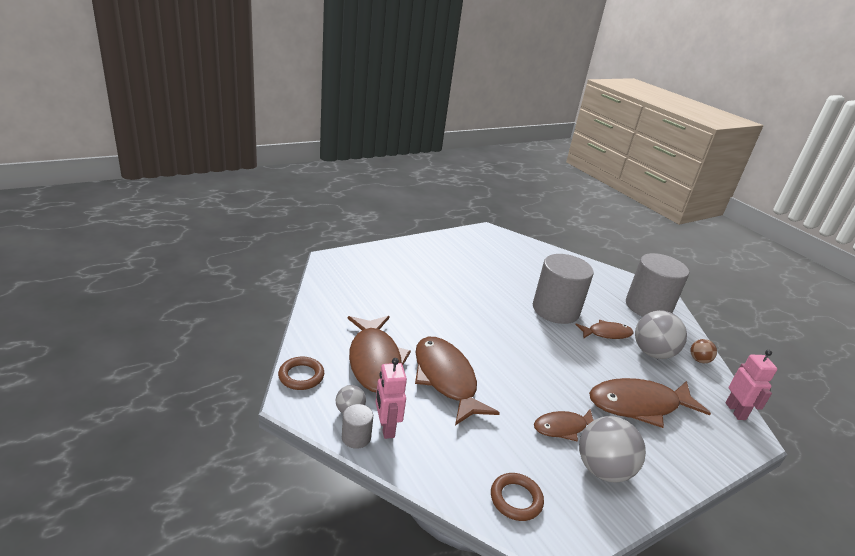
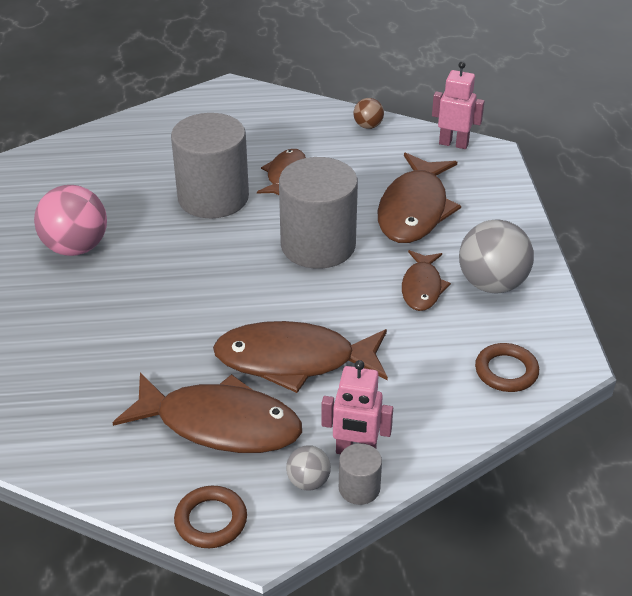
camera: 60 degrees left, 10 degrees up
grey cylinder [626,253,689,317] -> grey cylinder moved to [279,157,358,269]
grey ball [635,310,687,359] -> none
none -> pink ball [34,185,107,256]

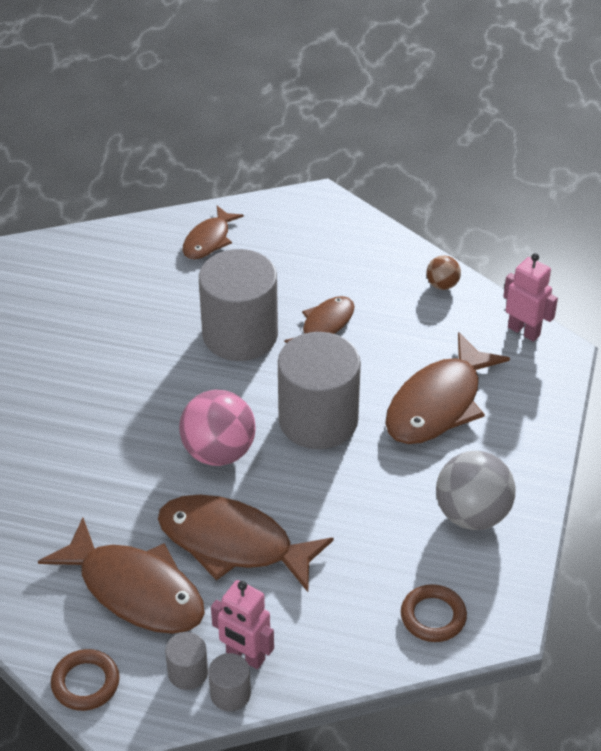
camera: 20 degrees right, 5 degrees up
pink ball [34,185,107,256] -> pink ball moved to [179,390,256,466]
grey ball [286,445,331,491] -> grey cylinder [165,632,208,690]
brown fish [402,250,451,311] -> brown fish moved to [182,206,244,259]

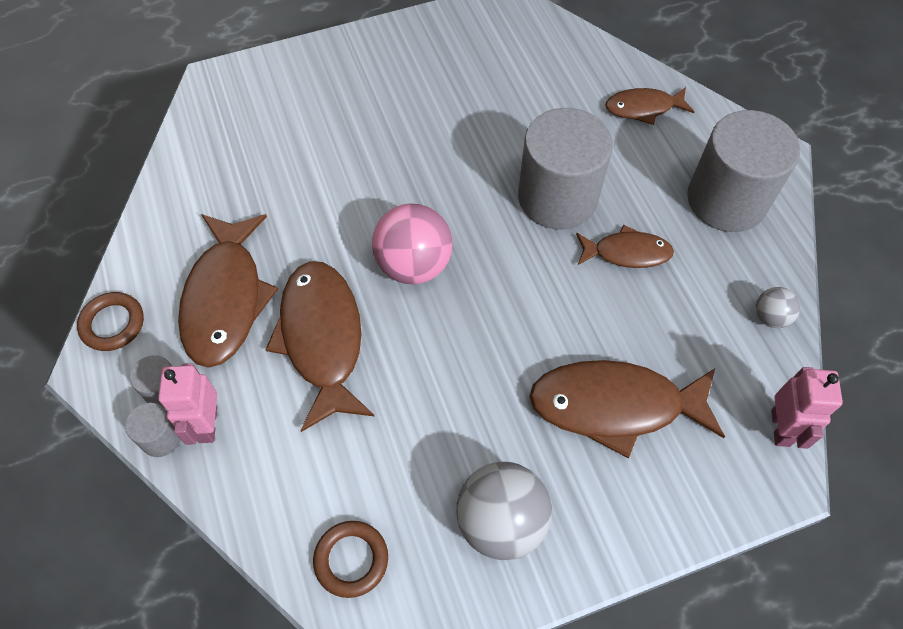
camera: 55 degrees right, 15 degrees up
grey cylinder [278,332,361,449] -> grey cylinder moved to [687,110,800,232]
brown ball [427,255,461,290] -> grey ball [756,287,800,328]

